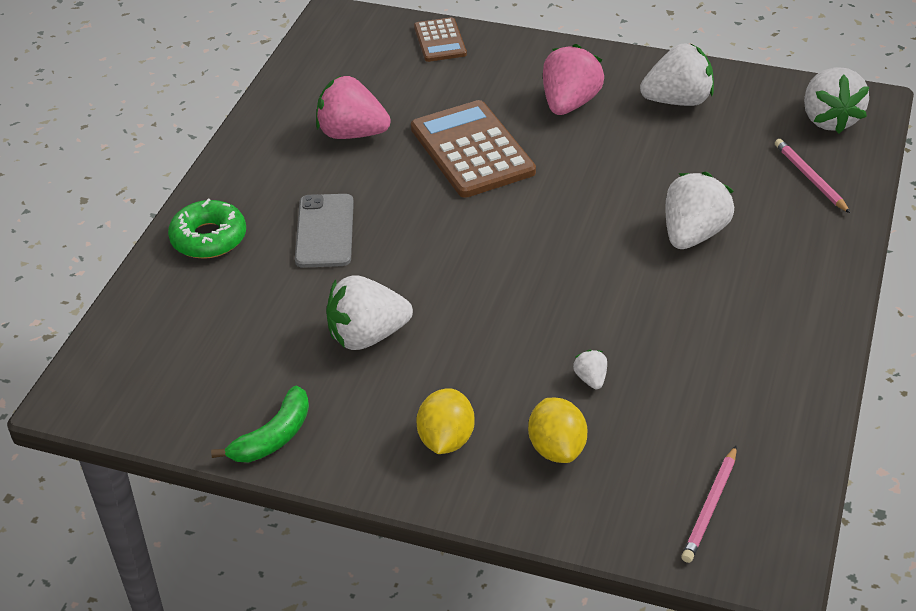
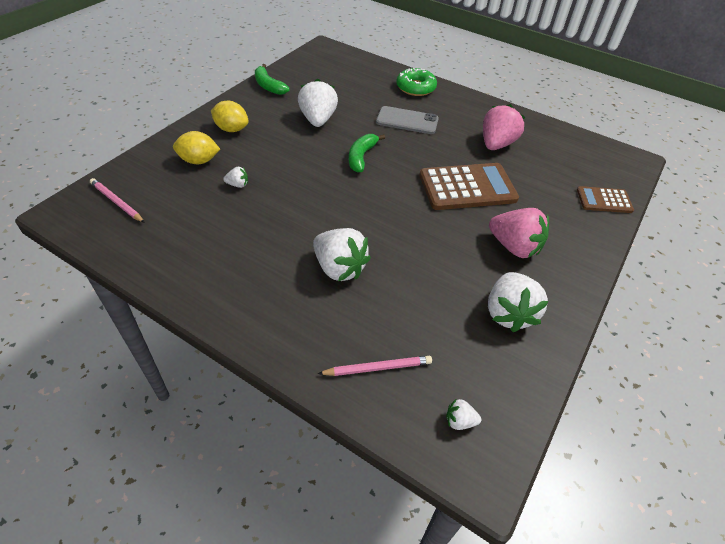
camera: 100 degrees right, 5 degrees up
white strawberry [804,67,869,133] -> white strawberry [446,398,481,430], size x0.45
none -> green banana [349,134,385,172]

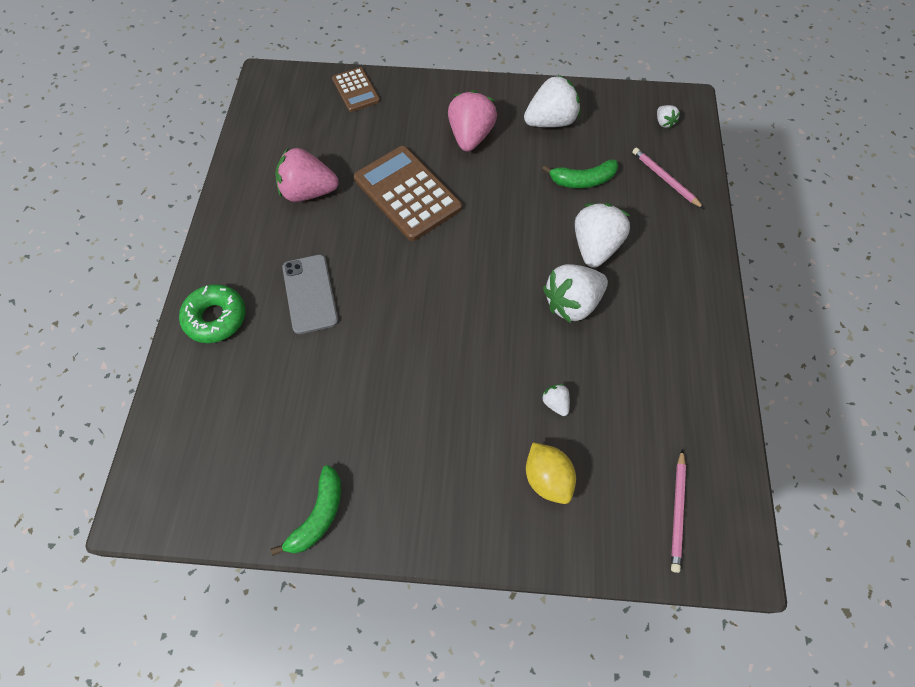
camera: 115 degrees left, 15 degrees up
yellow lemon [211,101,249,132] -> none
white strawberry [298,79,338,127] -> white strawberry moved to [543,264,608,323]
green banana [349,134,385,172] -> green banana moved to [542,160,618,188]

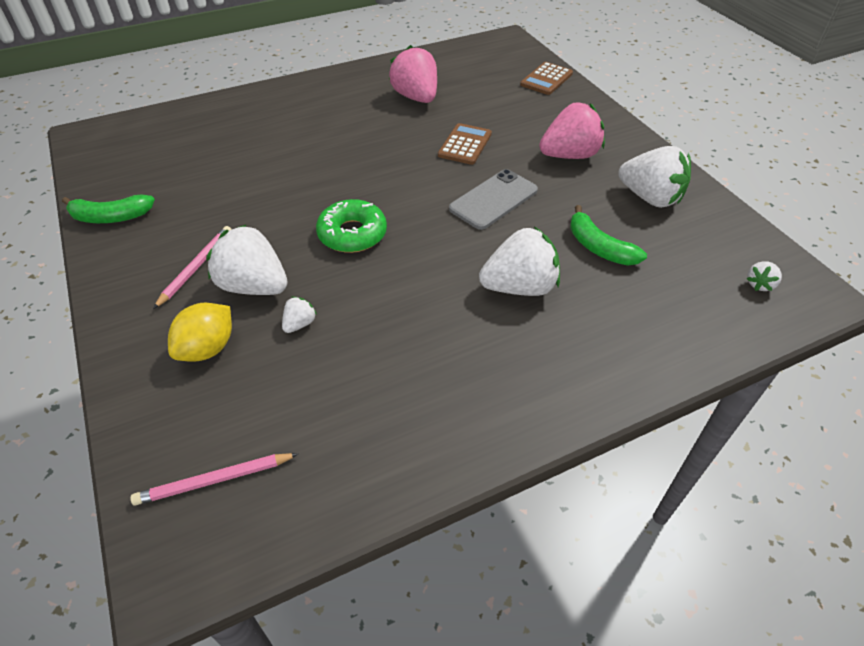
camera: 60 degrees right, 15 degrees down
green donut [179,284,246,343] -> green donut moved to [316,199,387,253]
grey phone [282,254,338,334] -> grey phone moved to [449,169,538,230]
brown calculator [354,146,462,241] -> brown calculator [438,123,492,165], size x0.56
white strawberry [543,264,608,323] -> white strawberry moved to [206,224,288,295]
pink pencil [632,148,704,209] -> pink pencil moved to [153,226,232,309]

